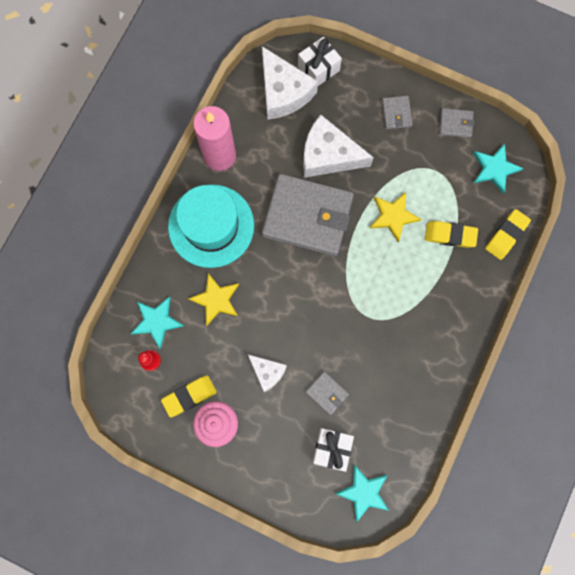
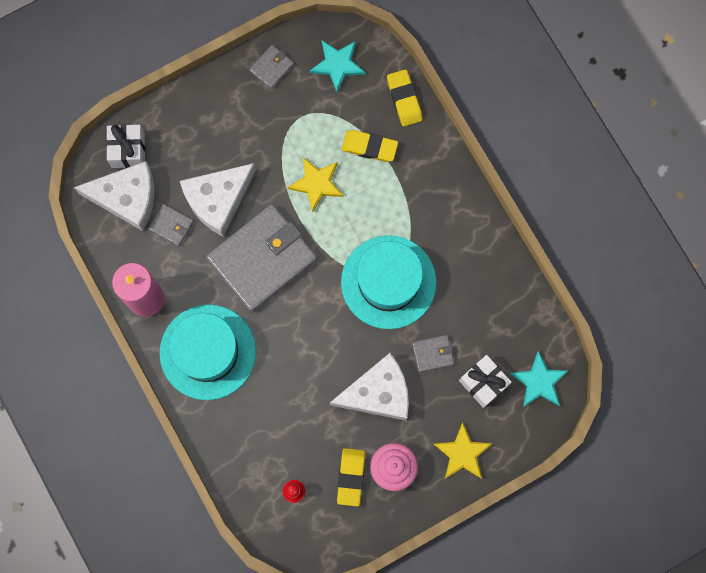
camera: 55 degrees left, 0 degrees up
turquoise star [131,296,184,349] -> none
yellow star [188,273,239,326] -> yellow star moved to [434,422,492,479]
white cheese [248,355,287,392] -> white cheese [330,353,409,421], size x1.79
grey wallet [382,96,413,129] -> grey wallet moved to [148,204,194,247]
yellow eraser [425,221,478,248] -> yellow eraser turned 60 degrees clockwise [341,130,398,162]
none -> turquoise hat [341,235,437,329]

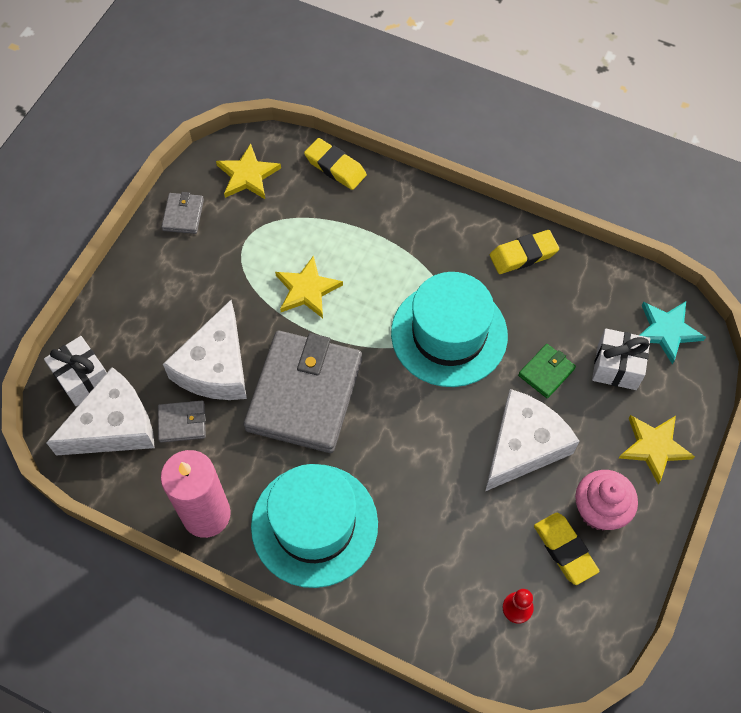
camera: 35 degrees left, 15 degrees down
turquoise star [310,40,366,92] -> yellow star [216,143,281,199]
yellow eraser [341,130,398,162] -> yellow eraser moved to [490,230,559,274]
grey wallet [412,335,454,372] -> green wallet [518,344,576,398]

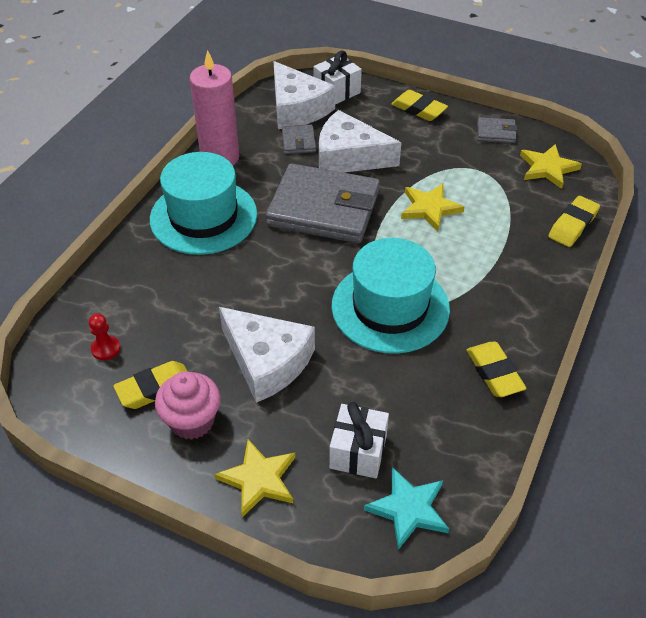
camera: 90 degrees right, 15 degrees down
green wallet [518,344,576,398] -> none
none -> yellow eraser [391,90,448,121]

